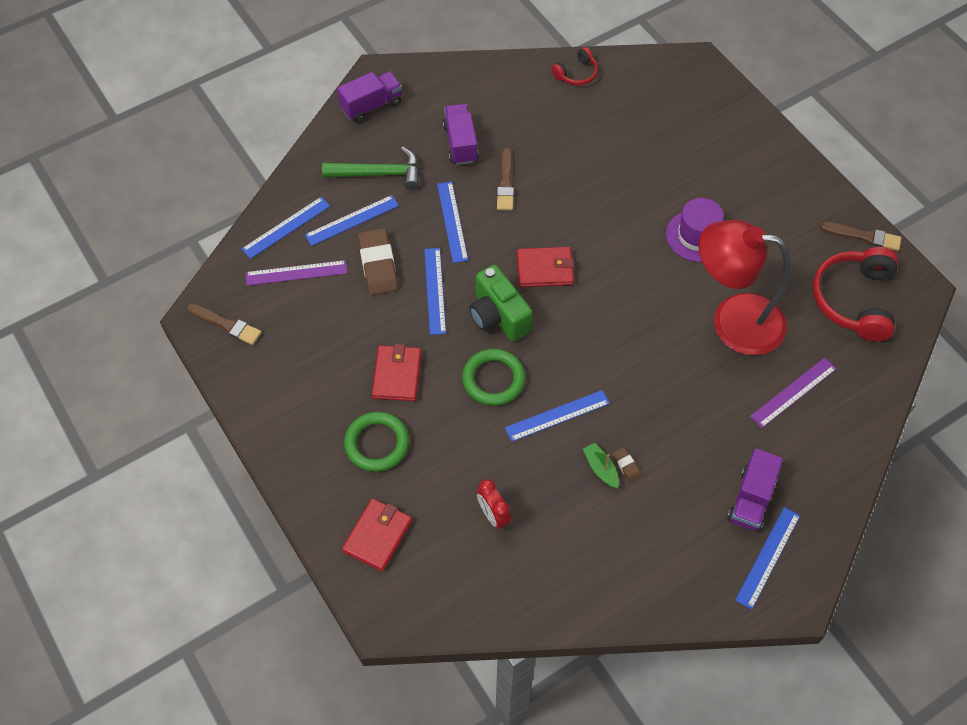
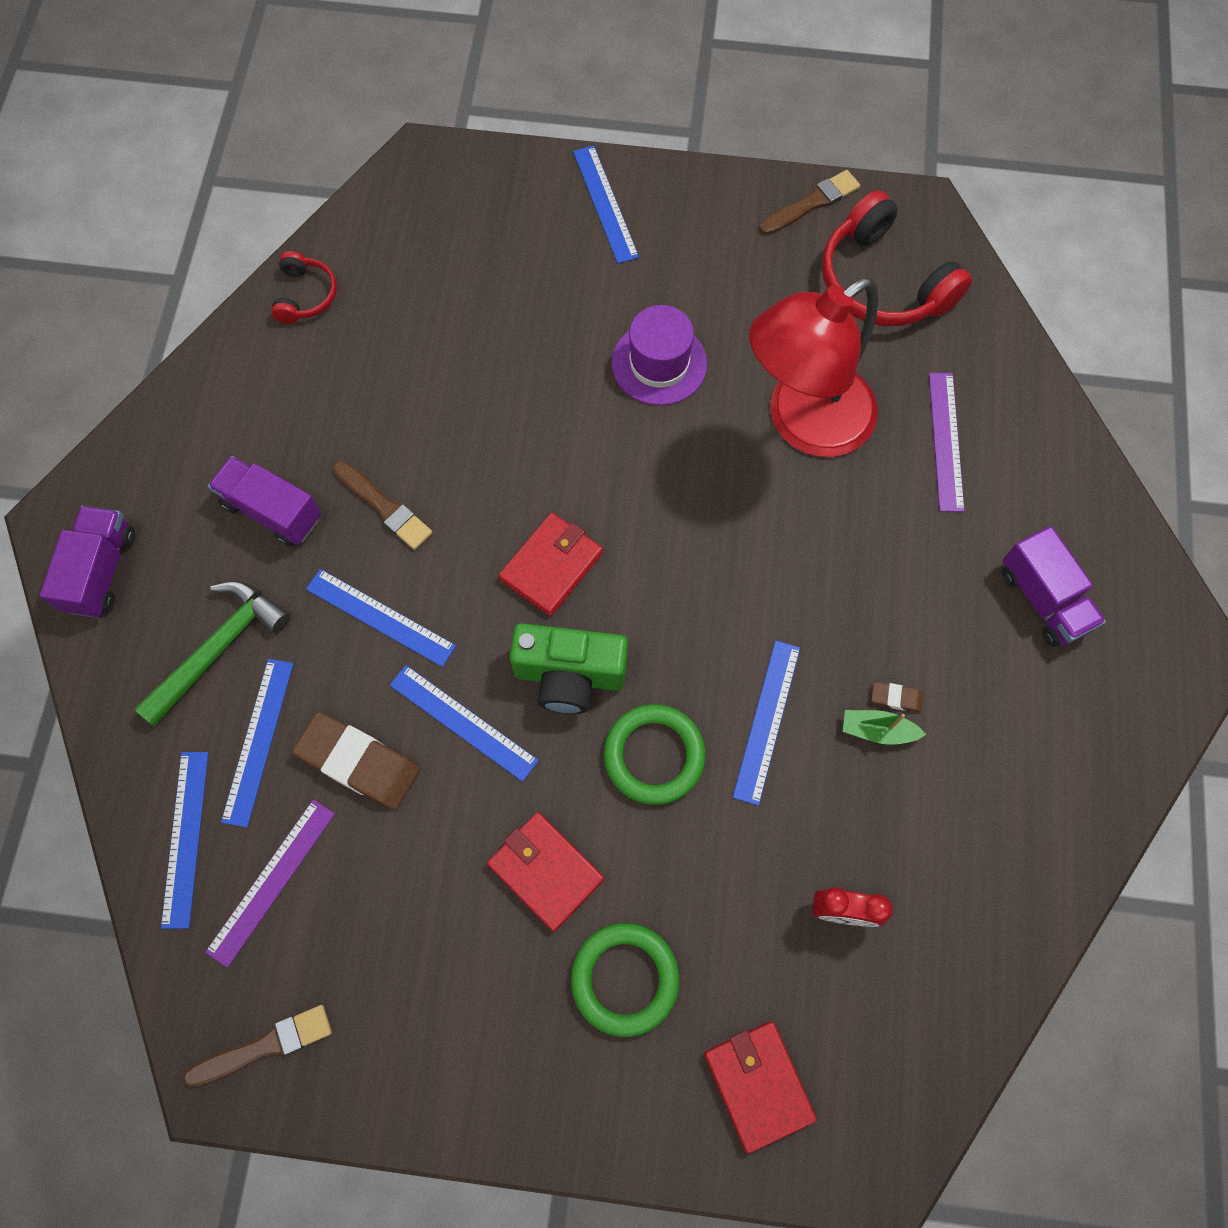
camera: 50 degrees left, 10 degrees up
blue ruler [735,507,800,610] -> blue ruler moved to [573,145,639,263]

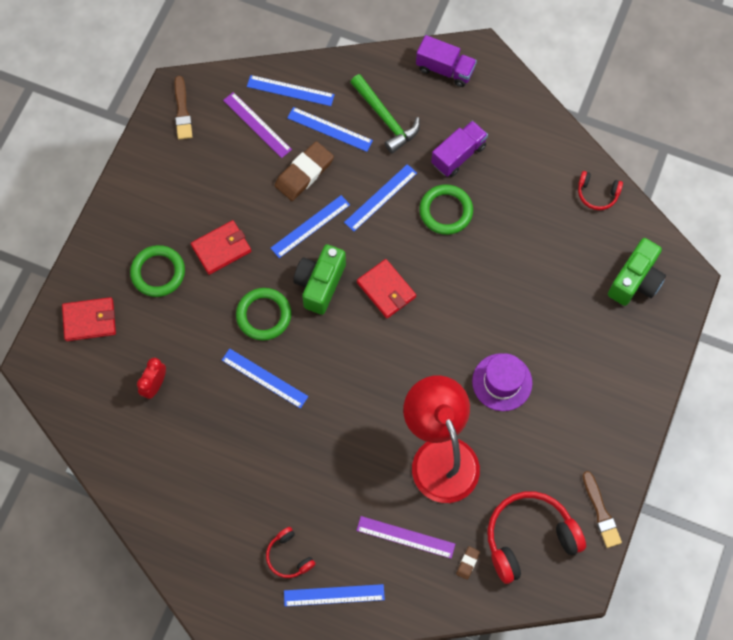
camera: 105 degrees right, 0 degrees up
brown brush [333,461,432,550] -> green ring [419,184,473,235]
blue ruler [573,145,639,263] -> blue ruler moved to [284,584,385,606]
green boat [843,710,926,745] -> none
brown eraser [871,682,923,713] -> brown eraser moved to [456,546,480,580]
purple truck [1002,526,1106,647] -> red headphones [266,527,315,578]
none -> green camera [608,238,666,306]

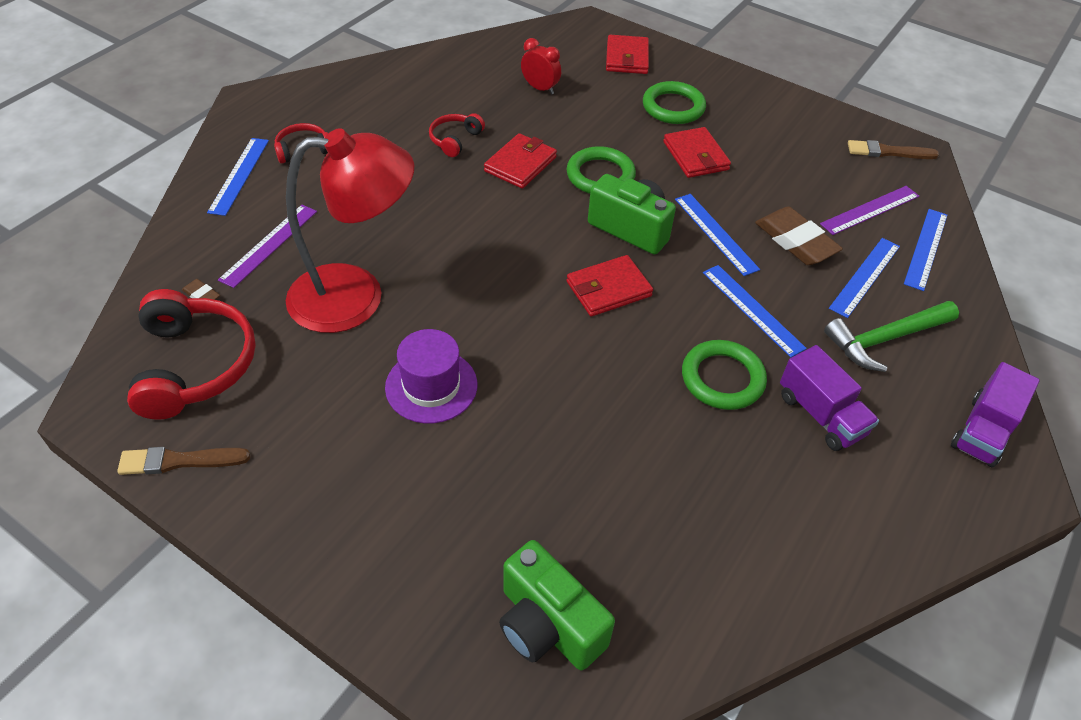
camera: 100 degrees right, 20 degrees down
blue ruler [222,349,309,409] -> red wallet [484,133,557,189]
red headphones [578,171,623,210] -> red headphones moved to [429,113,485,157]

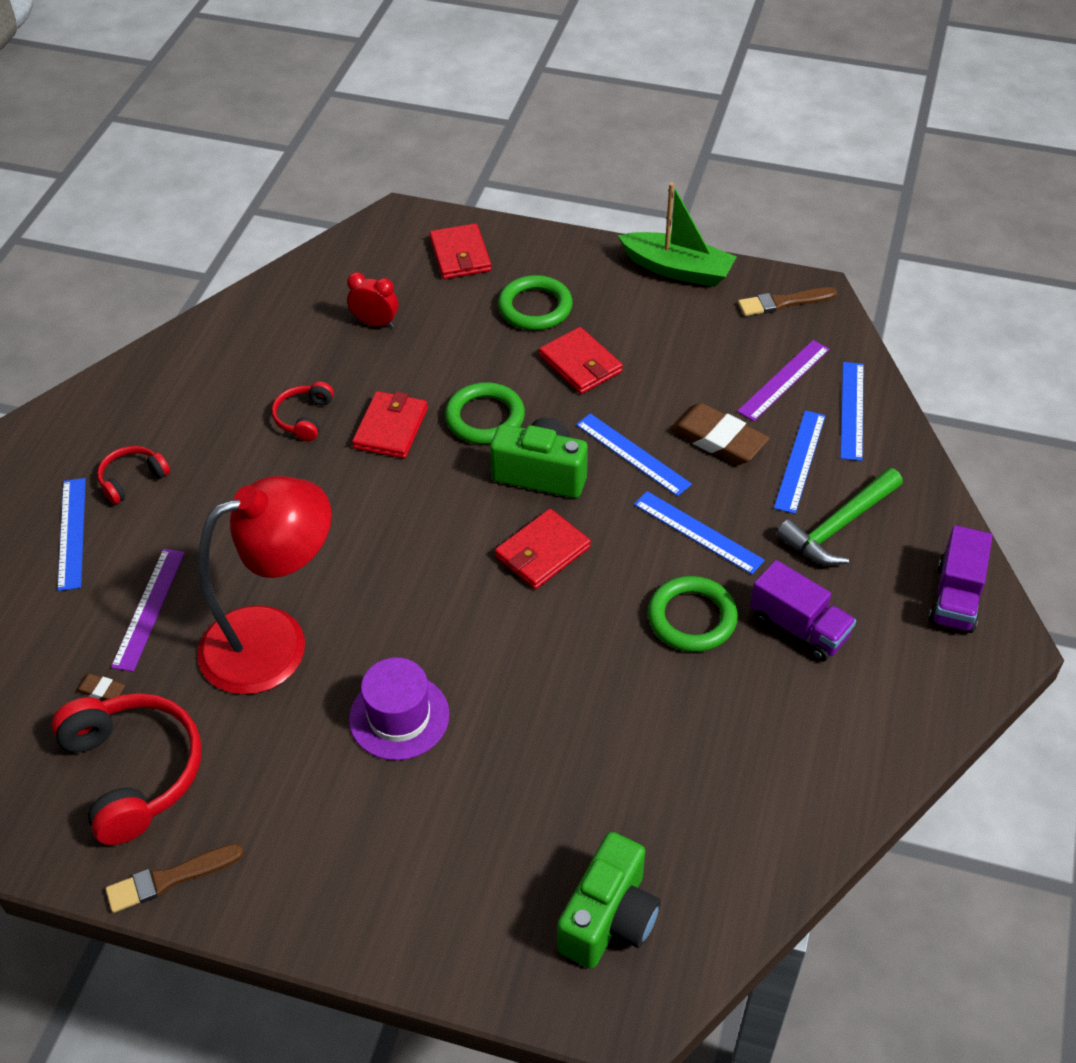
camera: 15 degrees left, 0 degrees up
green camera [499,540,615,671] -> green camera turned 90 degrees counterclockwise [557,832,661,969]
none -> green boat [618,183,737,287]

